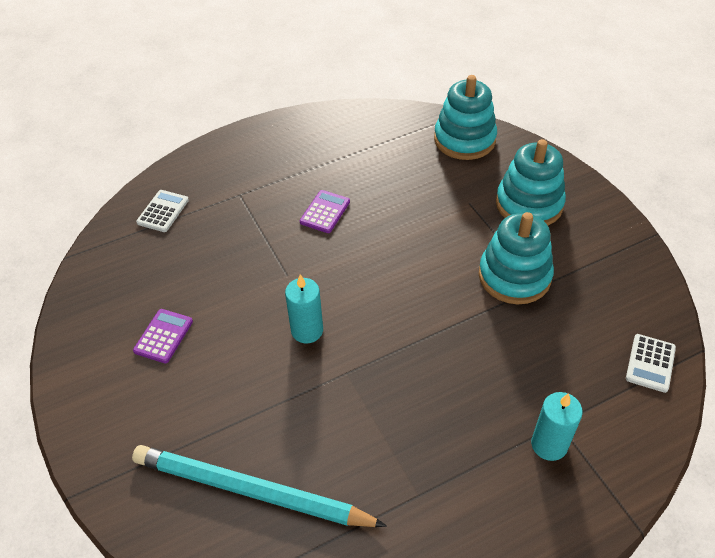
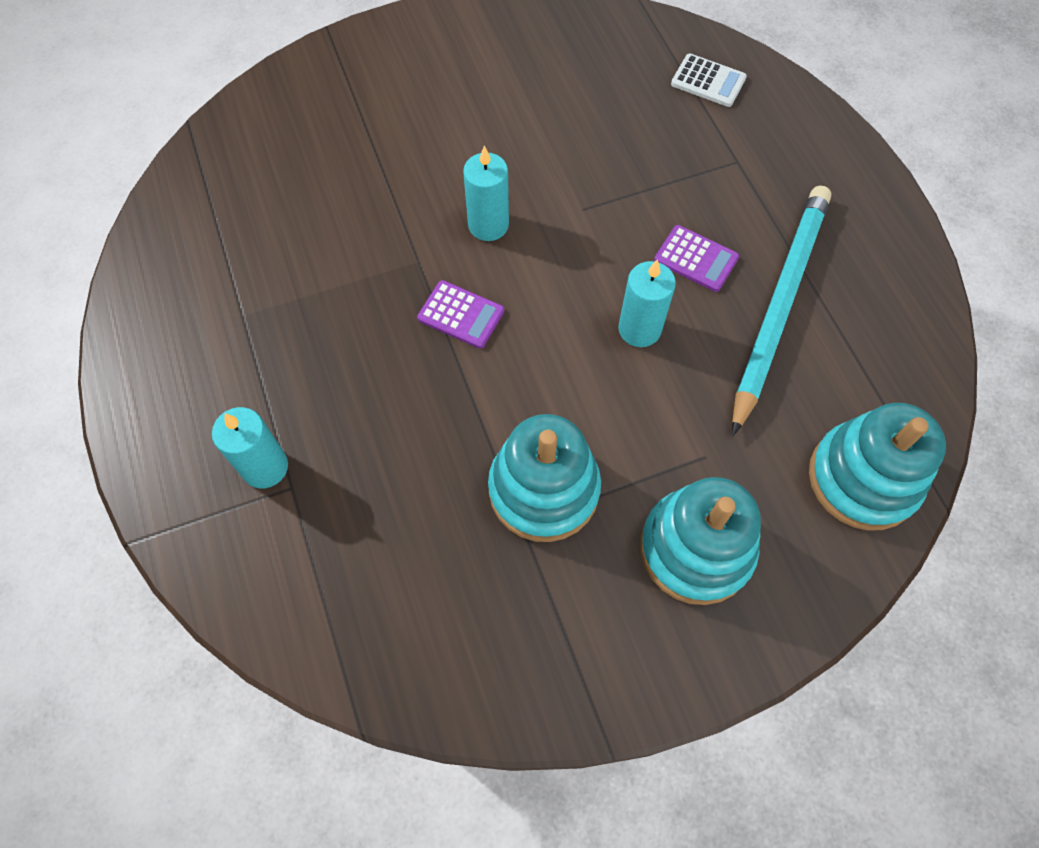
camera: 95 degrees right, 15 degrees up
turquoise pencil [132,445,387,527] -> turquoise pencil moved to [732,186,831,436]
purple calculator [133,309,193,363] -> purple calculator moved to [417,280,504,349]
white calculator [626,334,676,393] -> none
none -> turquoise candle [618,259,676,347]

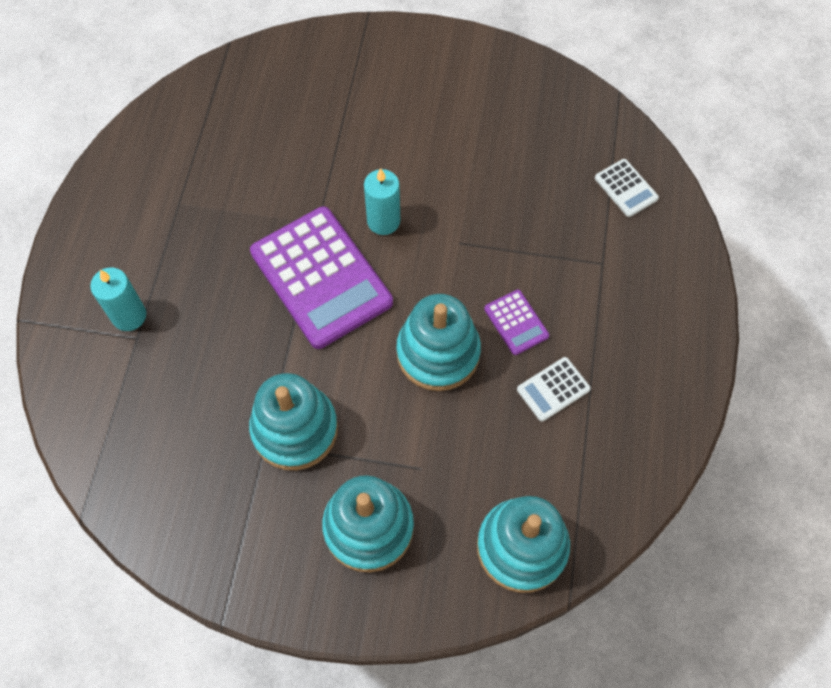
camera: 30 degrees right, 0 degrees up
purple calculator [417,280,504,349] -> purple calculator [250,207,393,349], size x2.25
turquoise candle [618,259,676,347] -> turquoise stacking toy [396,294,481,391]
turquoise pencil [732,186,831,436] -> white calculator [517,357,591,422]

